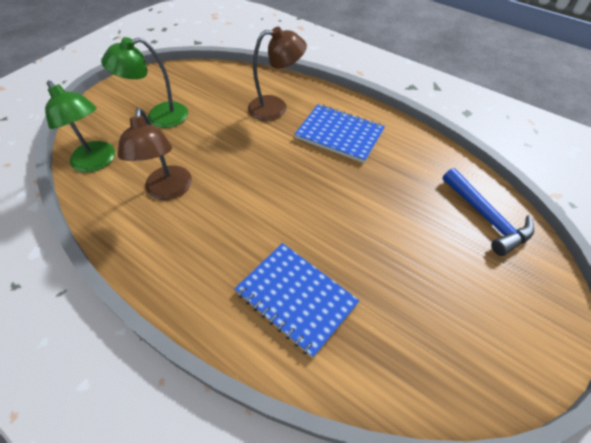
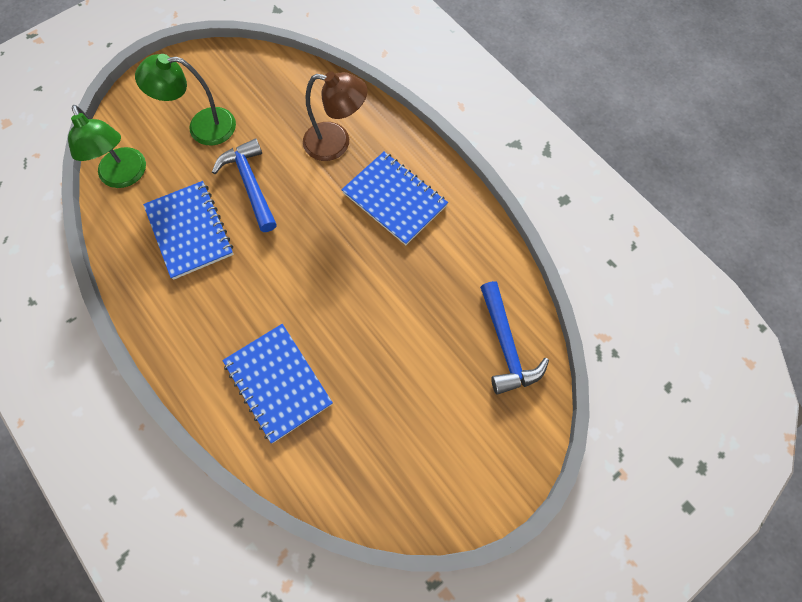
camera: 15 degrees right, 15 degrees up
brown lamp [118,108,192,200] -> blue notebook [143,181,233,280]
none -> blue hammer [212,138,277,232]

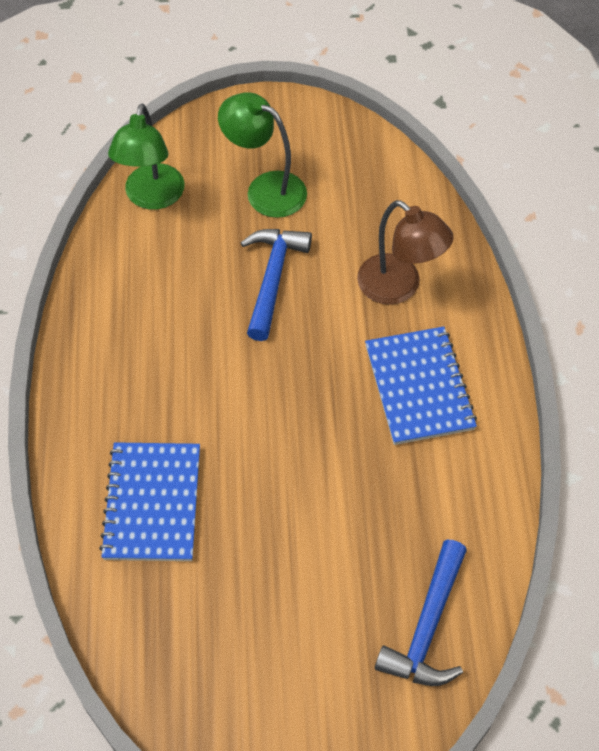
camera: 35 degrees right, 10 degrees down
blue notebook [143,181,233,280] -> none

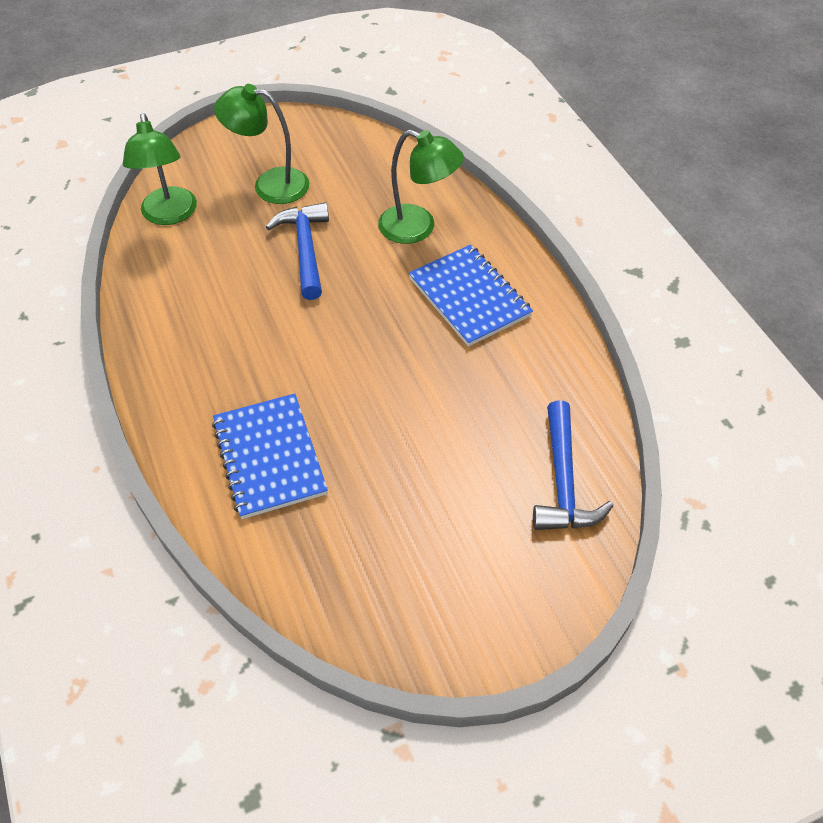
camera: 20 degrees left, 5 degrees down
brown lamp [357,200,454,305] -> green lamp [378,130,464,244]

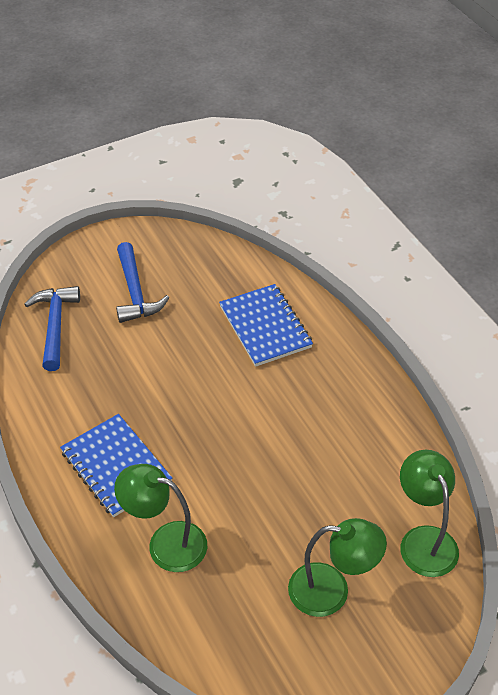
camera: 175 degrees right, 5 degrees down
blue hammer [266,202,329,300] -> blue hammer moved to [116,242,169,323]

